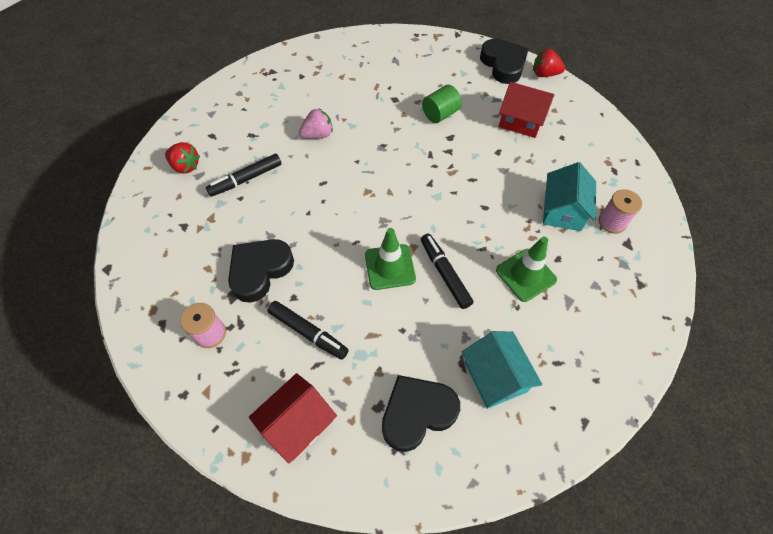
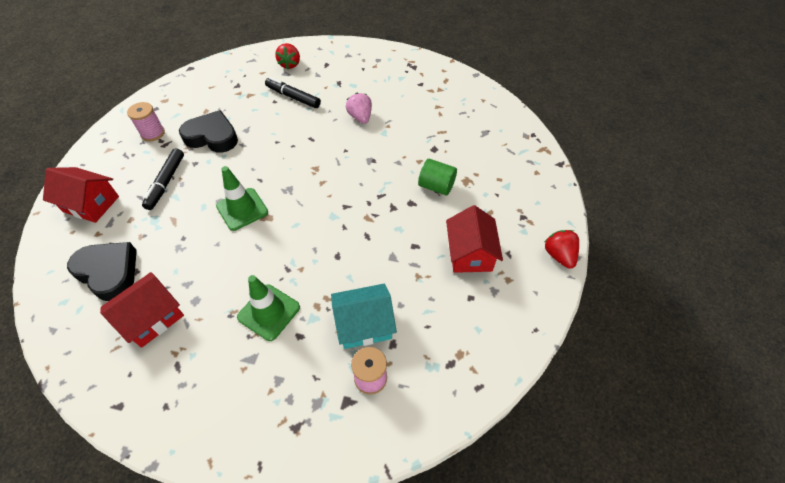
camera: 65 degrees right, 5 degrees down
pink strawberry [299,108,333,139] -> pink strawberry turned 150 degrees counterclockwise [346,93,372,124]
black marker [421,234,474,309] -> none
turquoise house [462,331,542,409] -> red house [100,272,184,348]
black heart [480,39,529,84] -> none

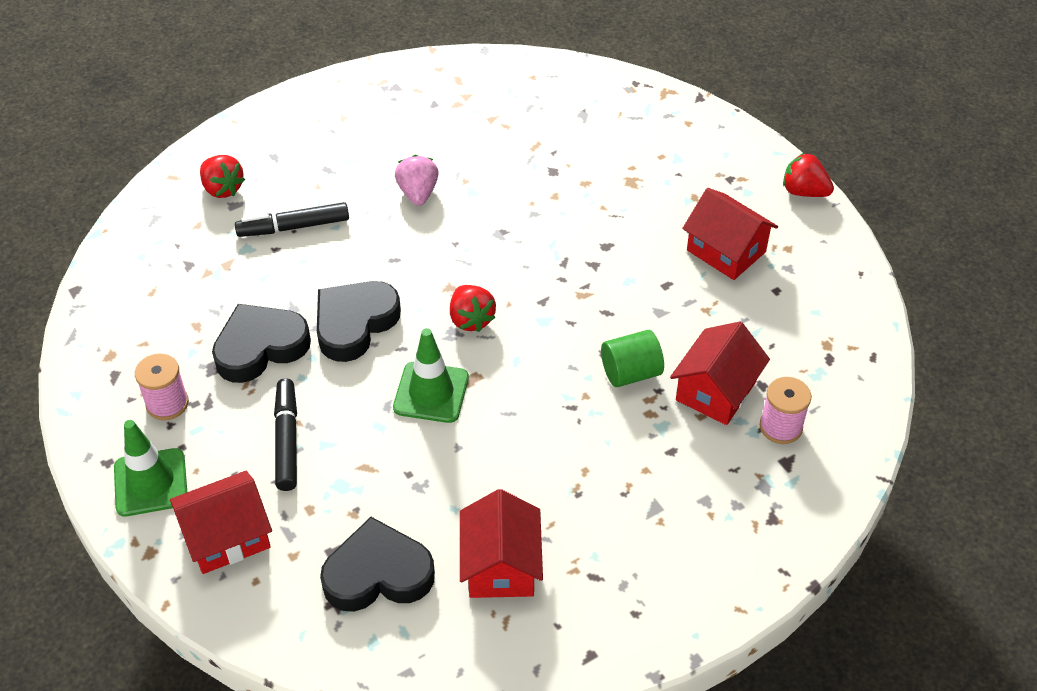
camera: 45 degrees left, 5 degrees down
black marker [142,148,184,210] -> black marker turned 150 degrees counterclockwise [274,378,297,491]
green traffic cone [237,275,300,341] -> green traffic cone moved to [114,420,187,517]
turquoise house [331,284,397,349] -> red house [670,322,770,425]
pink strawberry [346,93,372,124] -> pink strawberry turned 60 degrees clockwise [395,155,439,206]
green cylinder [418,159,457,195] -> green cylinder moved to [601,330,664,387]
none -> black heart [317,281,401,362]
none -> red strawberry [450,285,496,332]

